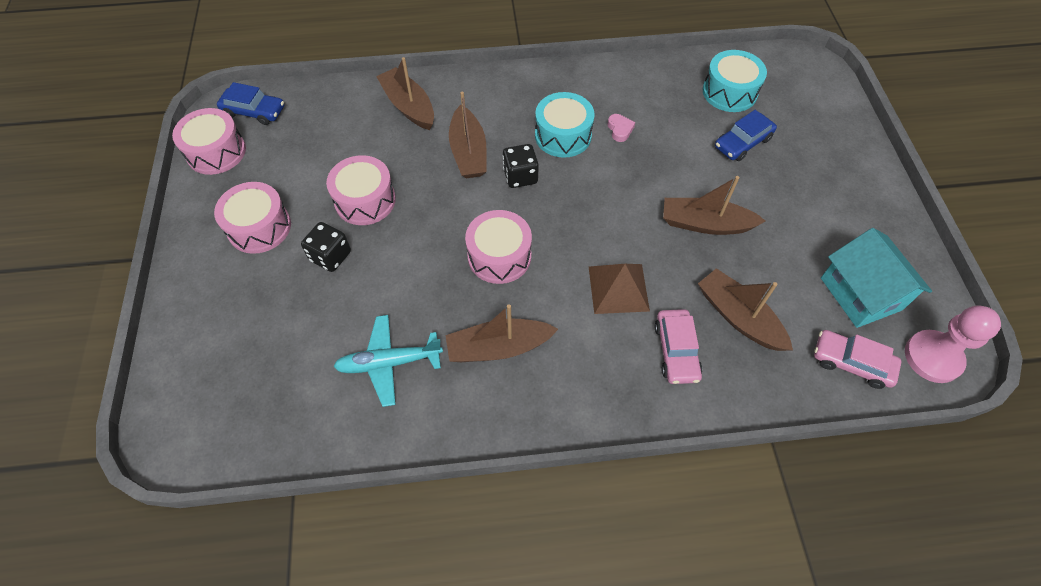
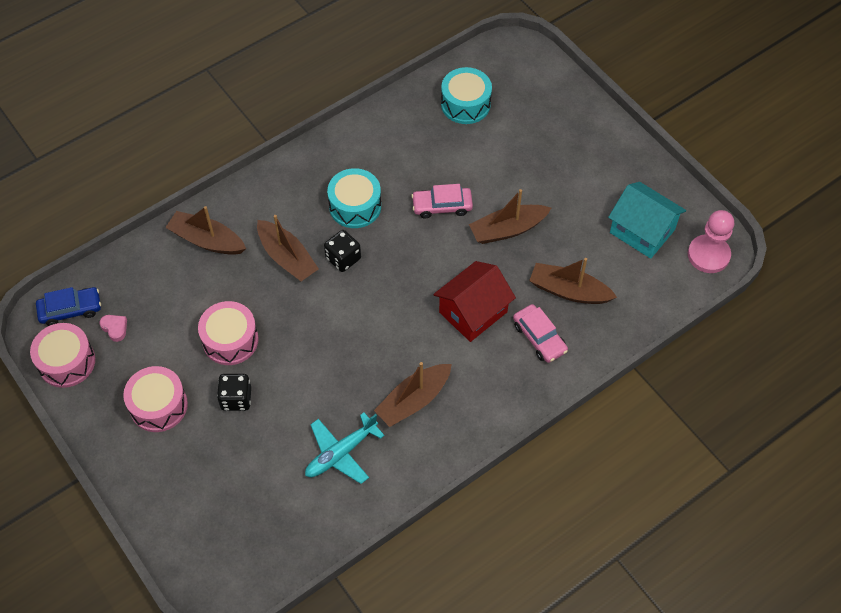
camera: 30 degrees left, 0 degrees up
pink drum [465,210,532,284] -> none
brown pyramid [589,264,650,314] -> red house [433,261,516,342]
pink heart [608,114,635,142] -> pink heart moved to [99,315,127,342]
blue car [715,110,777,161] -> none
pink car [814,330,901,389] -> pink car moved to [411,184,473,218]

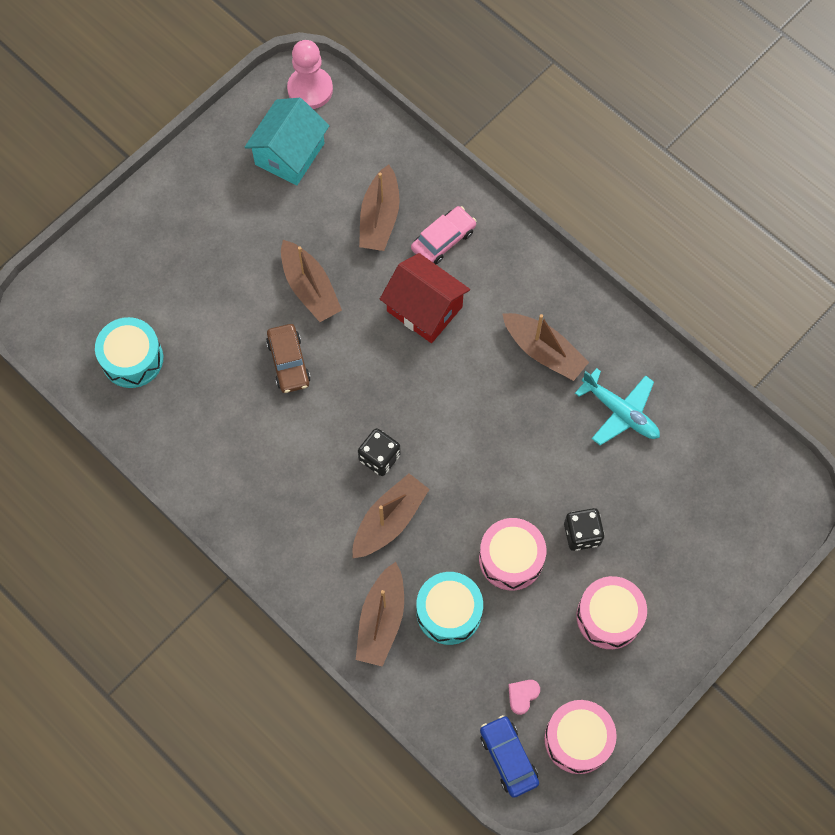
camera: 100 degrees left, 10 degrees up
turquoise drum [327,168,381,228] -> turquoise drum moved to [416,572,483,645]
pink car [411,184,473,218] -> brown car [266,324,311,393]

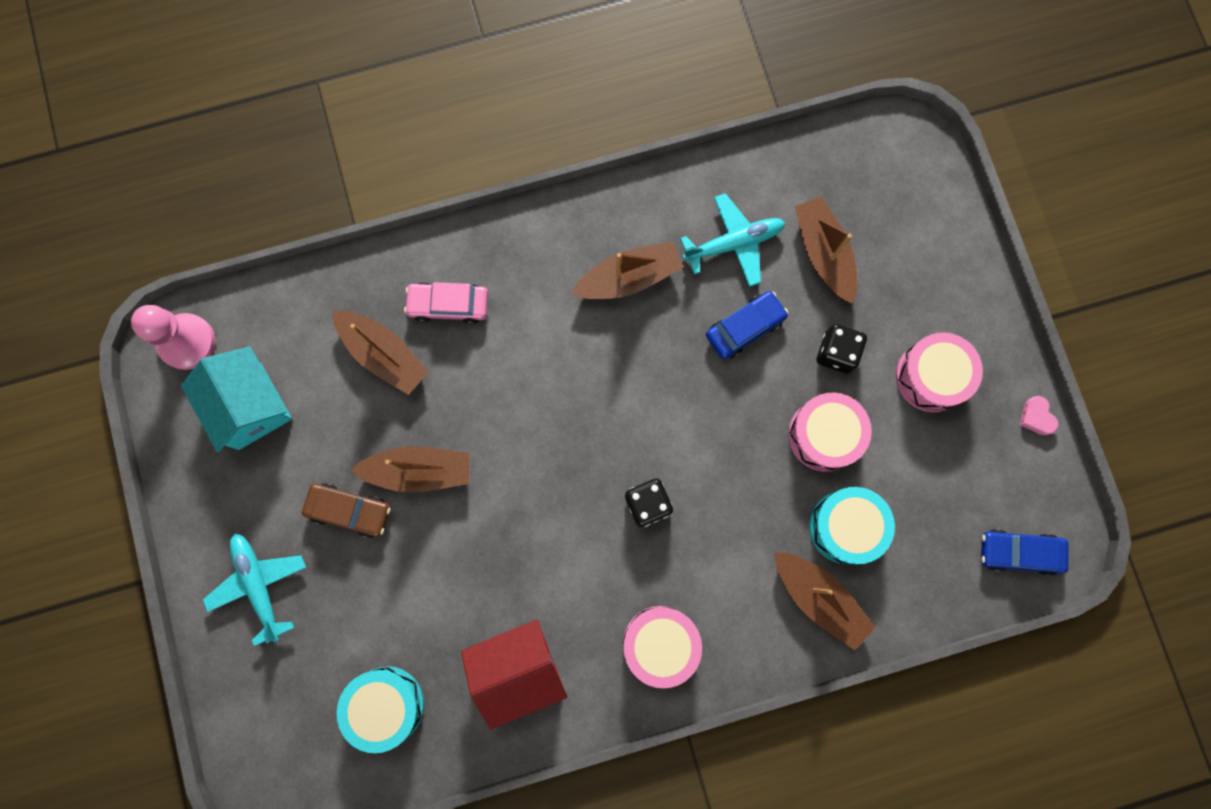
camera: 60 degrees left, 10 degrees up
brown car [266,324,311,393] -> brown car moved to [302,483,391,538]
brown boat [353,473,430,558] -> brown boat moved to [795,196,857,304]
red house [380,253,470,343] -> red house moved to [461,620,567,730]
pink car [411,206,476,264] -> pink car turned 75 degrees counterclockwise [404,282,488,324]
pink heart [508,680,540,715] -> pink heart moved to [1020,396,1059,436]
pink drum [544,700,617,774] -> pink drum moved to [623,606,702,688]
none -> turquoise plane [203,533,306,646]
none -> blue car [706,291,788,359]

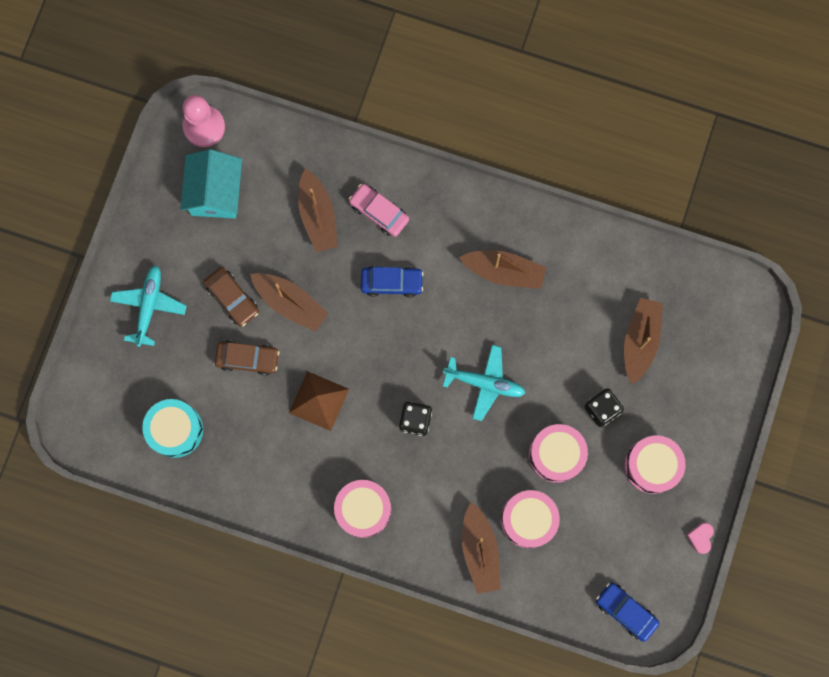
camera: 35 degrees right, 0 degrees up
red house [461,620,567,730] -> none
turquoise plane [680,193,785,287] -> turquoise plane moved to [443,345,525,421]
blue car [706,291,788,359] -> blue car moved to [361,266,424,297]
turquoise drum [809,487,895,564] -> pink drum [501,490,560,548]
none -> brown car [215,341,279,376]
none -> brown pyramid [289,371,349,431]

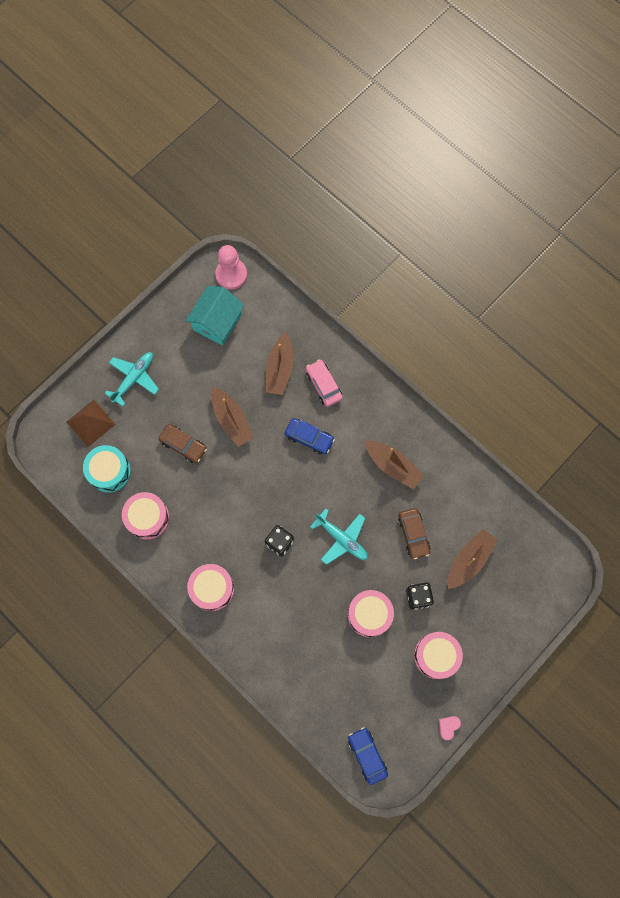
camera: 25 degrees right, 5 degrees down
brown car [204,267,259,327] -> brown car moved to [398,508,431,559]
brown pyramid [289,371,349,431] -> brown pyramid moved to [67,400,116,447]
brown boat [462,502,500,594] -> none
pink drum [501,490,560,548] -> pink drum moved to [122,492,169,539]

